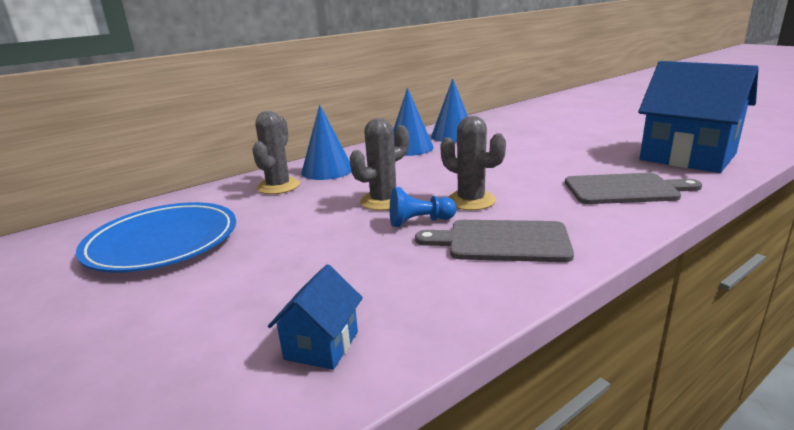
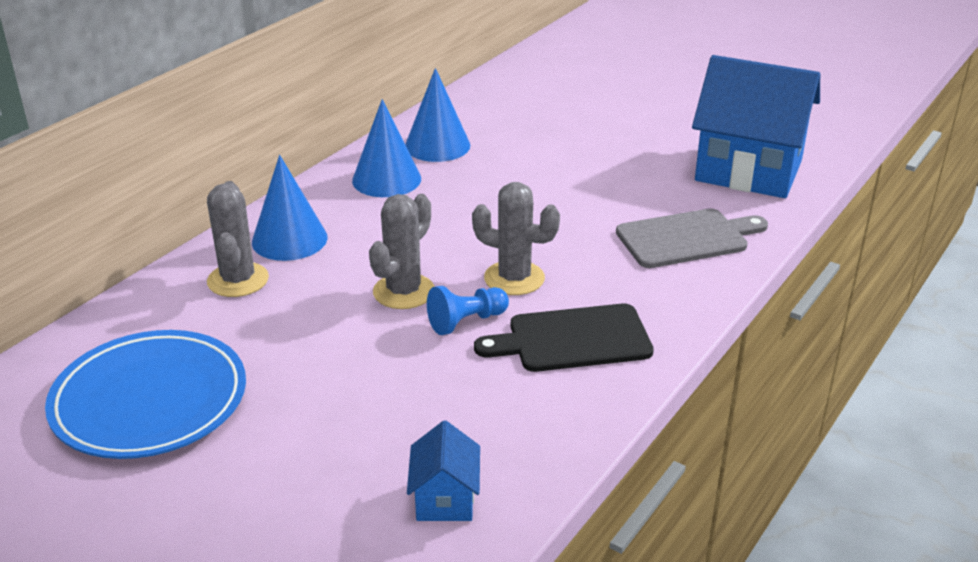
camera: 20 degrees left, 10 degrees up
grey cutting board [415,220,574,262] -> black cutting board [474,304,654,372]

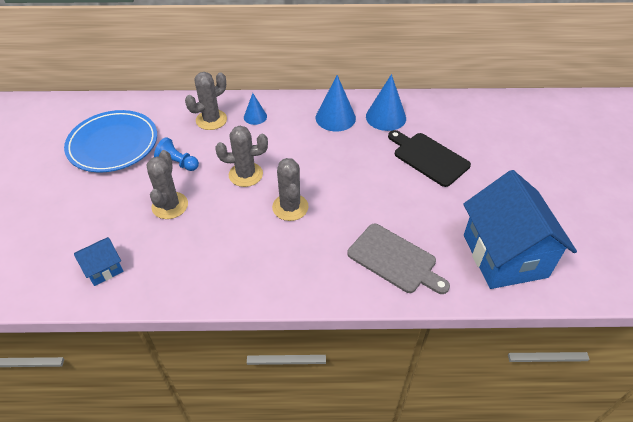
camera: 55 degrees right, 15 degrees up
blue cone [252,155,327,261] -> blue cone [244,93,267,125], size x0.58
blue pawn [427,286,509,335] -> blue pawn moved to [154,137,199,171]
black cutting board [474,304,654,372] -> black cutting board moved to [388,130,471,187]
none -> grey cactus [146,150,188,219]

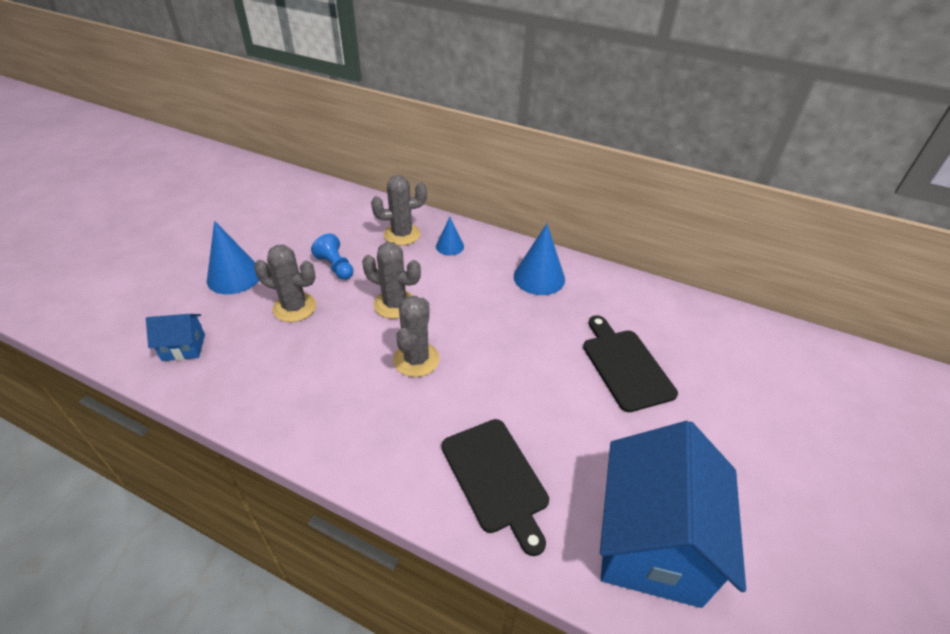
camera: 25 degrees right, 5 degrees down
blue plate [64,110,157,173] -> none
grey cactus [146,150,188,219] -> grey cactus turned 75 degrees clockwise [254,245,316,322]
grey cutting board [347,224,450,294] -> black cutting board [442,419,549,556]
blue cone [366,74,406,131] -> blue cone moved to [207,221,259,294]

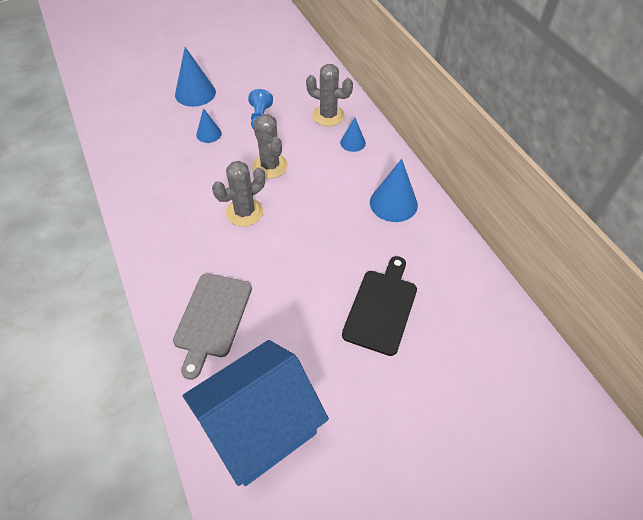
camera: 40 degrees right, 10 degrees up
blue house [146,314,205,361] -> none
grey cactus [254,245,316,322] -> blue cone [196,108,222,143]
black cutting board [442,419,549,556] -> grey cutting board [173,274,252,380]

